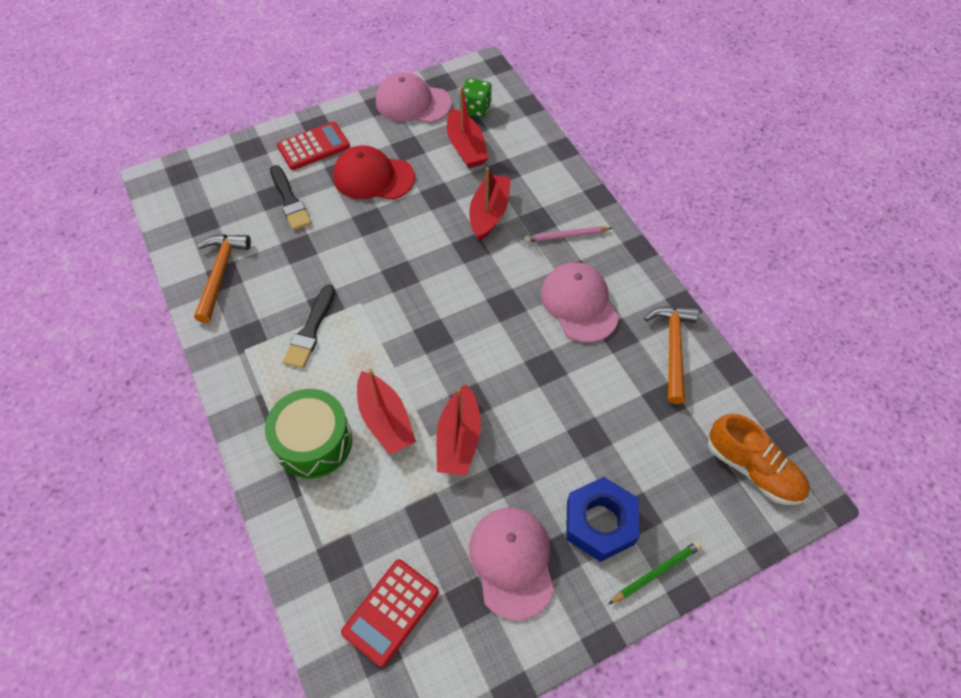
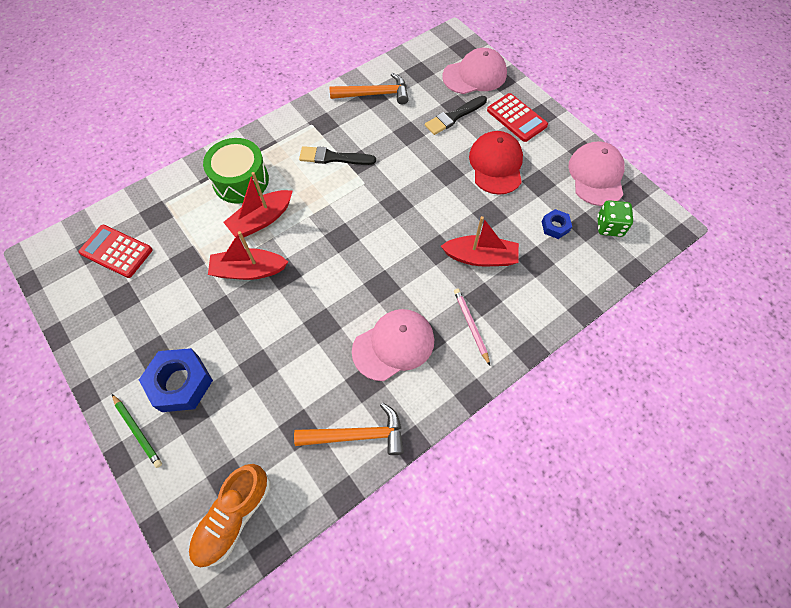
camera: 80 degrees right, 5 degrees up
red boat [447,86,489,168] -> blue nut [542,209,572,239]
pink cap [469,508,554,620] -> pink cap moved to [442,48,507,94]

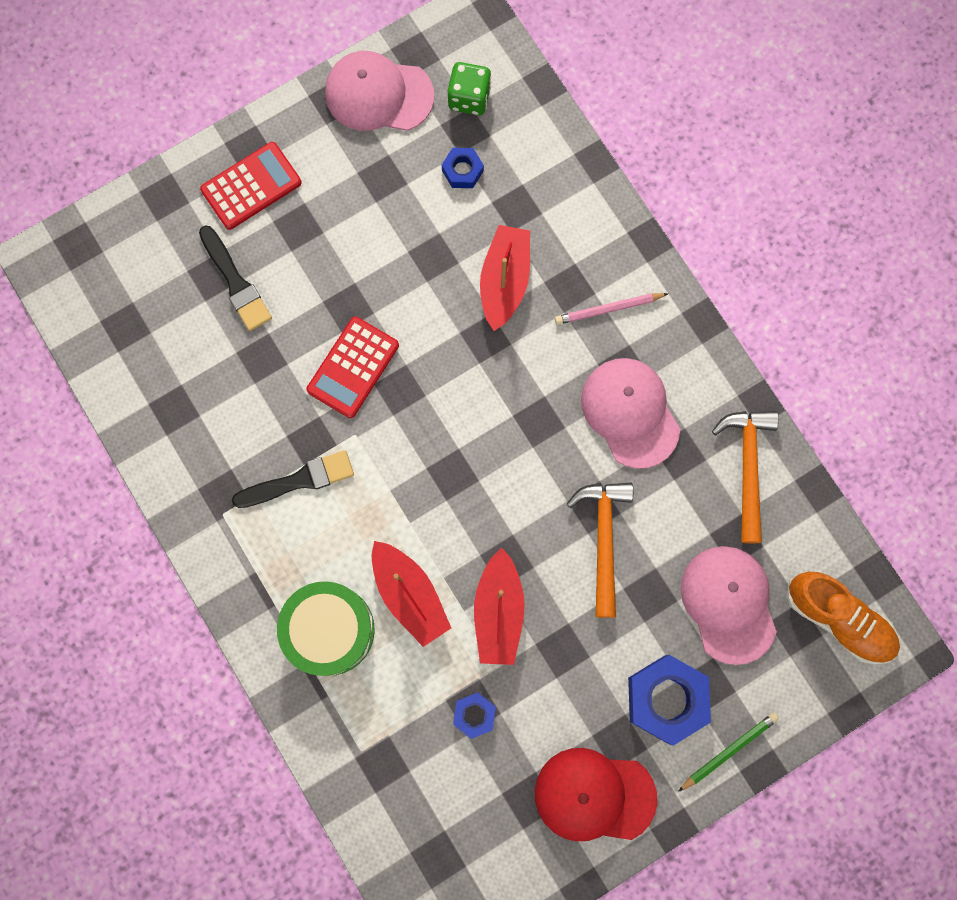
camera: 85 degrees left, 15 degrees up
red calculator [79,225,153,278] -> red calculator moved to [306,317,399,418]
black brush [299,146,376,165] -> black brush turned 120 degrees counterclockwise [232,450,354,508]
orange hammer [330,73,409,104] -> orange hammer moved to [567,483,633,618]
pink cap [442,48,507,94] -> pink cap moved to [681,546,777,665]
red cap [469,131,523,195] -> red cap moved to [535,748,658,841]
none -> blue nut [453,692,496,739]

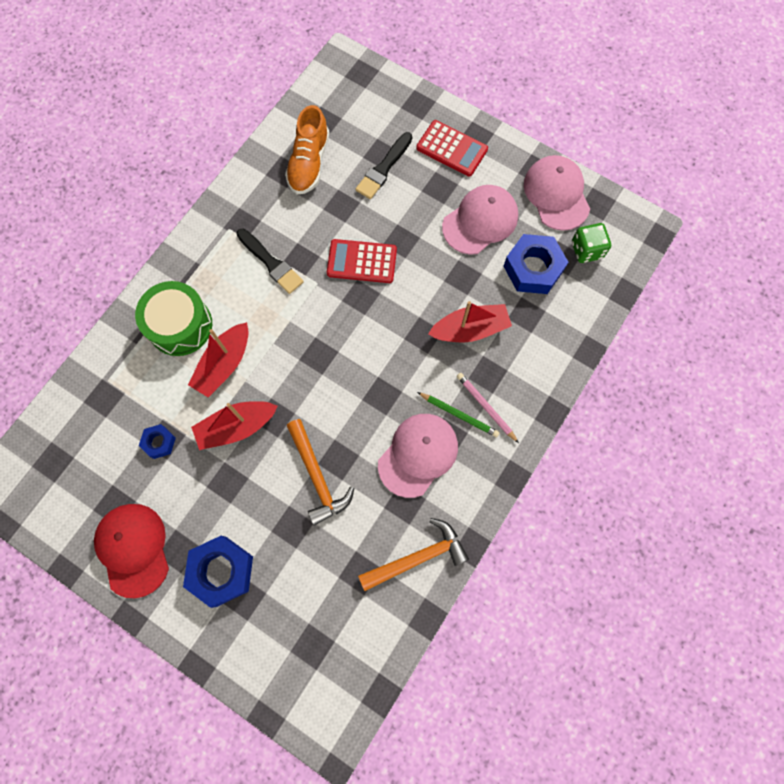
camera: 65 degrees right, 5 degrees down
blue nut [442,148,484,188] -> blue nut [504,234,568,294], size x1.92
orange hammer [567,483,633,618] -> orange hammer turned 90 degrees clockwise [287,419,354,525]
green pencil [678,712,779,792] -> green pencil moved to [417,392,500,437]
pink cap [681,546,777,665] -> pink cap moved to [442,185,518,255]
orange shoe [787,572,900,664] -> orange shoe moved to [285,105,330,195]

